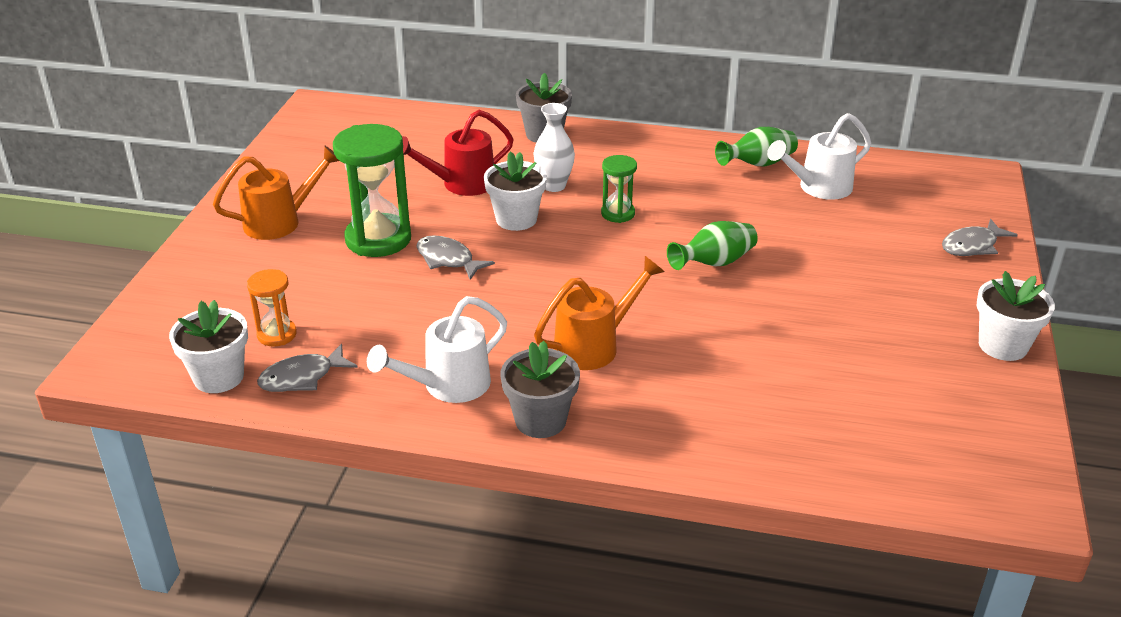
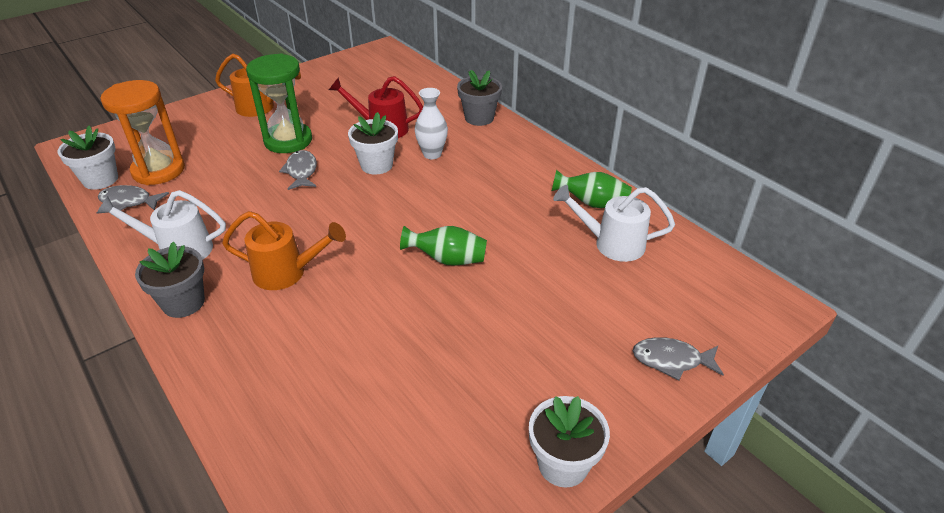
camera: 40 degrees right, 5 degrees up
orange hourglass [247,269,297,346] -> orange hourglass [101,80,185,185], size x1.88
green hourglass [601,155,637,223] -> none

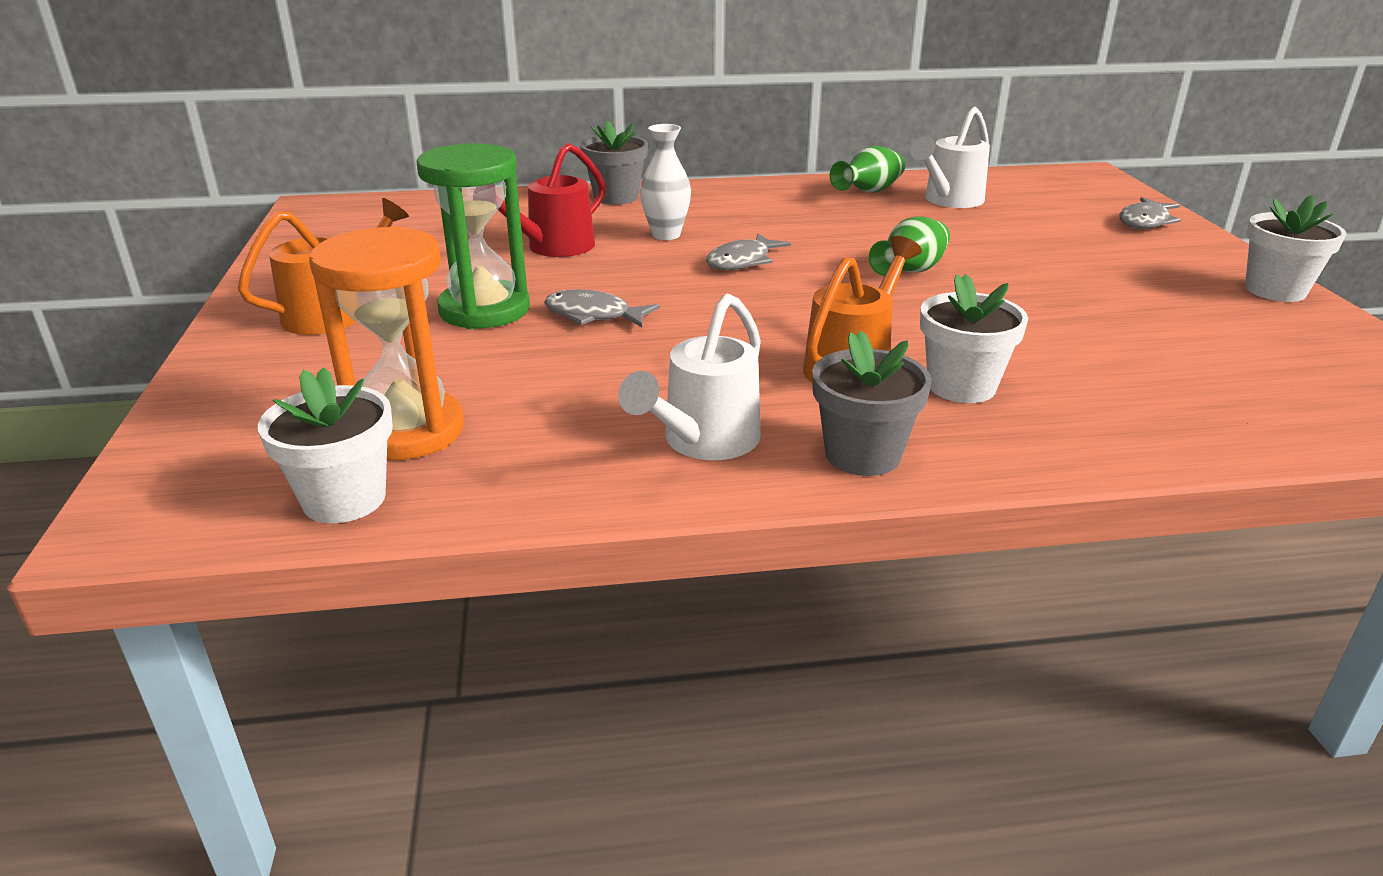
camera: 60 degrees left, 10 degrees down
grey fish [98,185,169,211] -> grey fish moved to [706,233,791,270]
white flower pot [348,112,398,175] -> white flower pot moved to [920,274,1028,403]

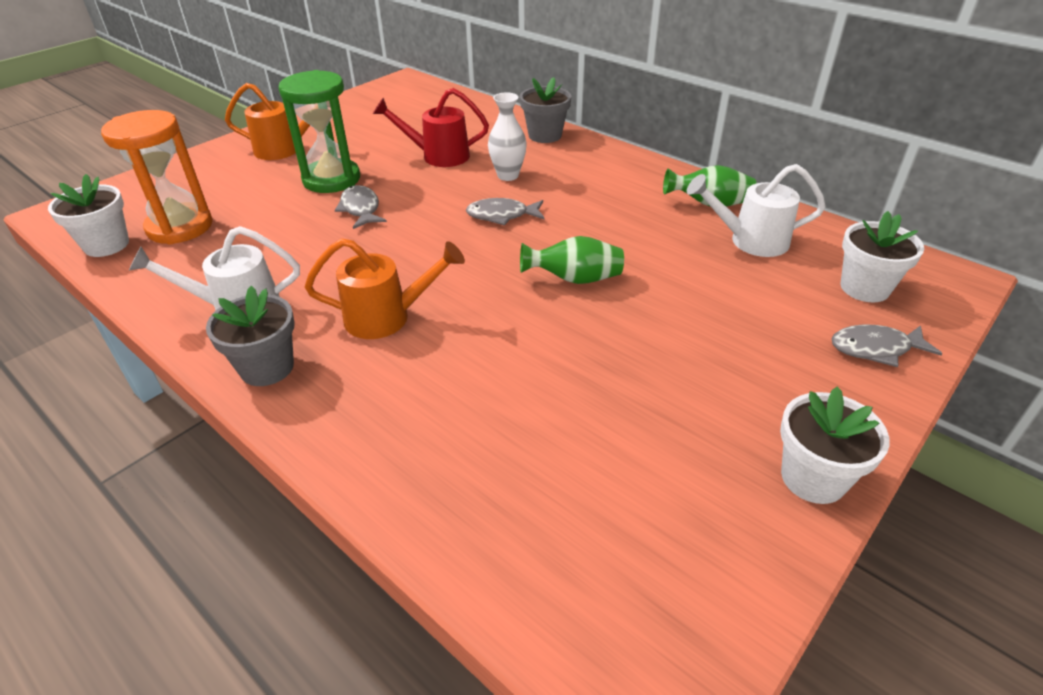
camera: 50 degrees right, 10 degrees up
white flower pot [920,274,1028,403] -> white flower pot moved to [841,211,924,302]

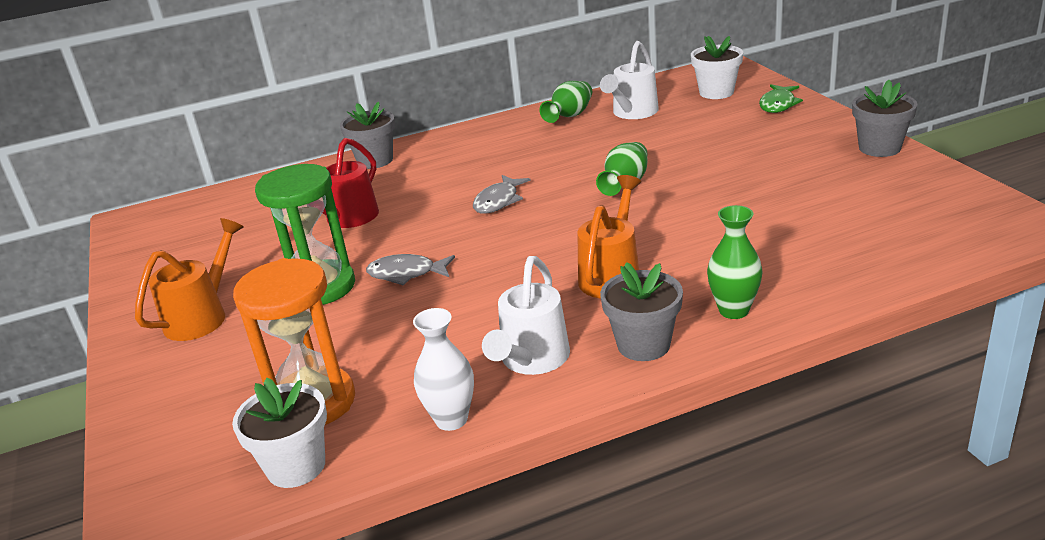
camera: 60 degrees left, 10 degrees down
white vase [488,92,527,181] -> white vase moved to [413,308,474,431]
white flower pot [780,387,890,504] -> grey flower pot [852,80,918,157]
grey fish [831,325,942,367] -> green fish [759,84,803,113]
none -> green vase [707,205,763,319]

